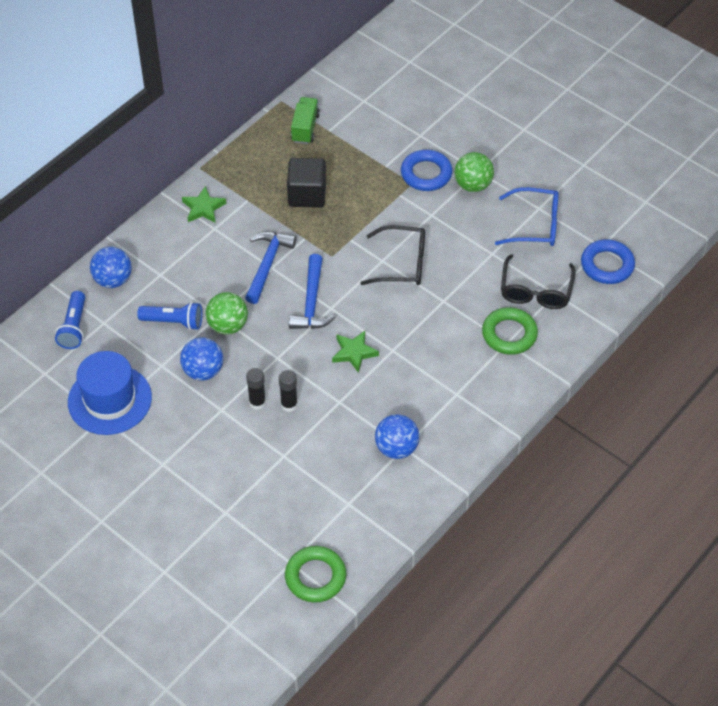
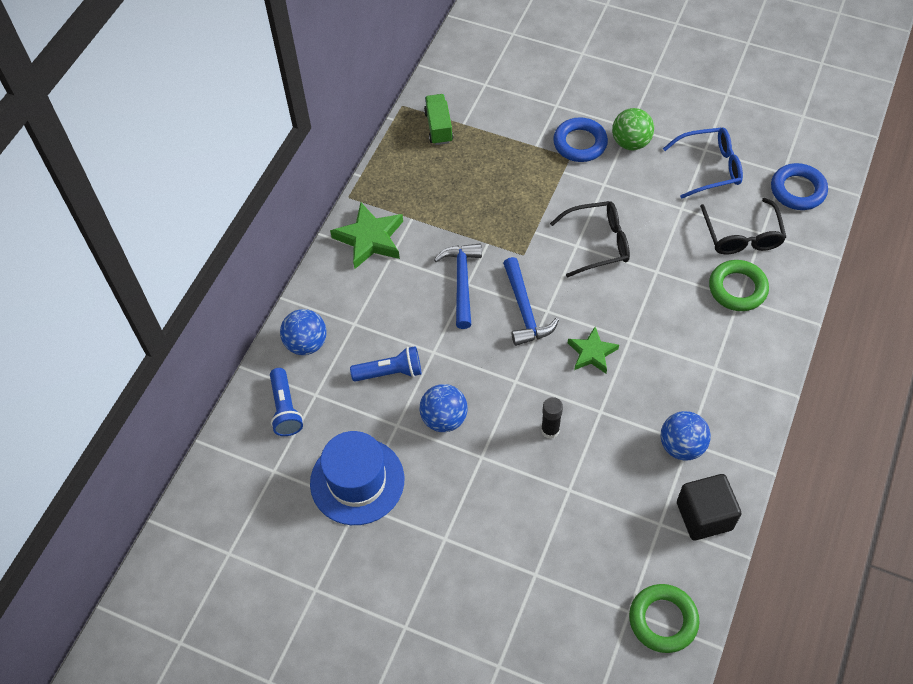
camera: 15 degrees left, 5 degrees up
green star [182,186,226,223] -> green star [330,202,403,269], size x1.54
green ball [205,292,248,335] -> none
black glue stick [246,368,266,410] -> none
black cube [287,158,326,208] -> black cube moved to [677,474,741,540]

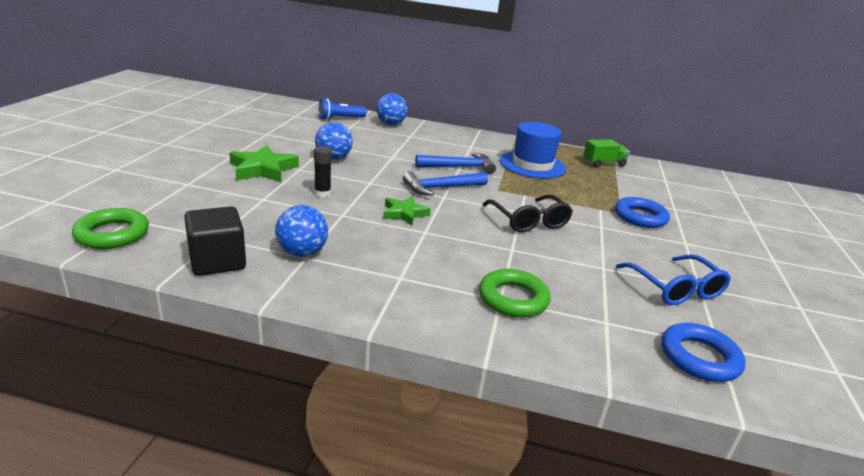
camera: 75 degrees right, 30 degrees down
blue hat [310,431,404,525] -> blue hat moved to [500,122,566,179]
green star [330,202,403,269] -> green star moved to [229,145,299,182]
blue flashlight [350,346,422,382] -> none
green ball [612,108,654,150] -> none
black glasses [700,198,786,255] -> none

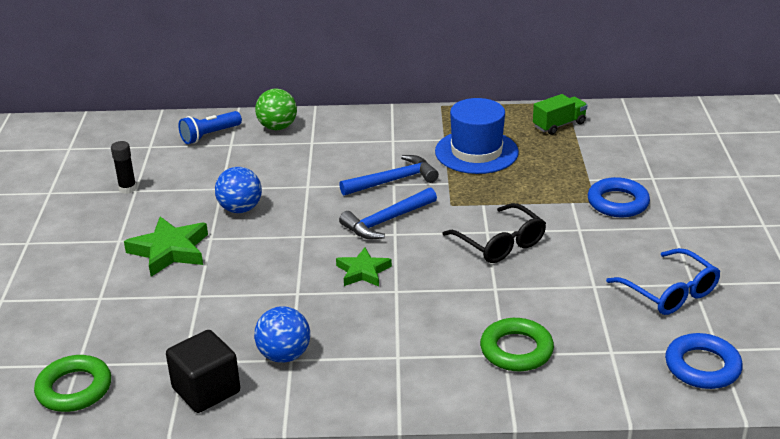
camera: 10 degrees left, 5 degrees up
black glue stick [314,146,332,197] -> black glue stick moved to [111,141,137,194]
blue ball [376,93,407,125] -> green ball [255,89,297,130]

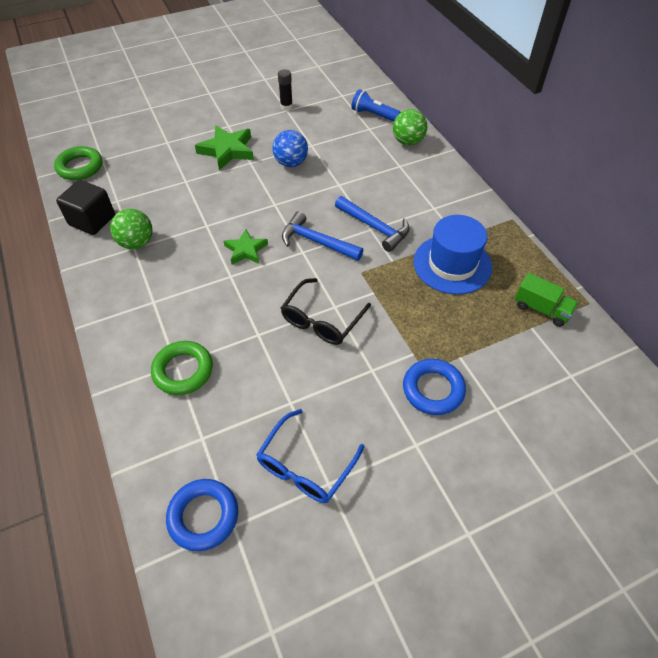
camera: 65 degrees right, 20 degrees up
blue ball [254,306,310,363] -> green ball [110,209,153,249]

